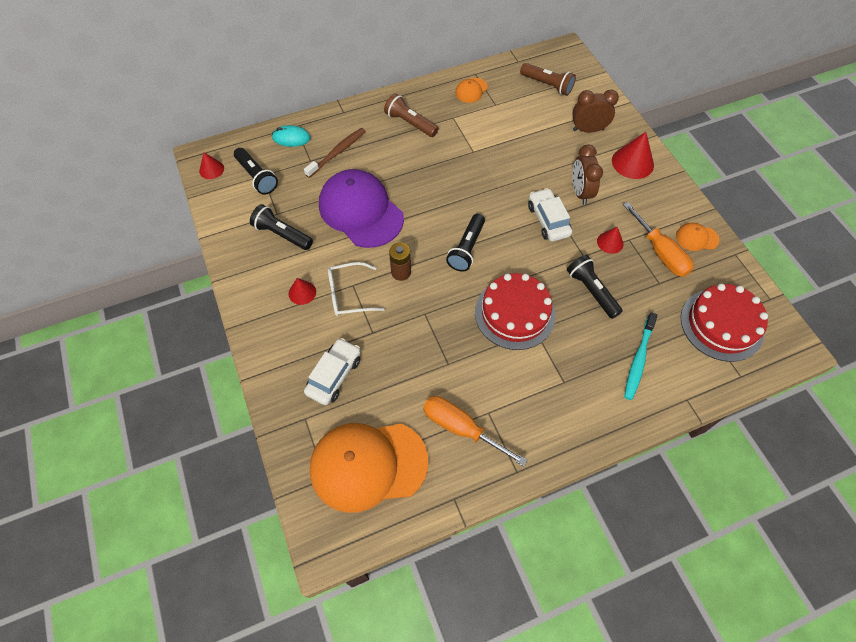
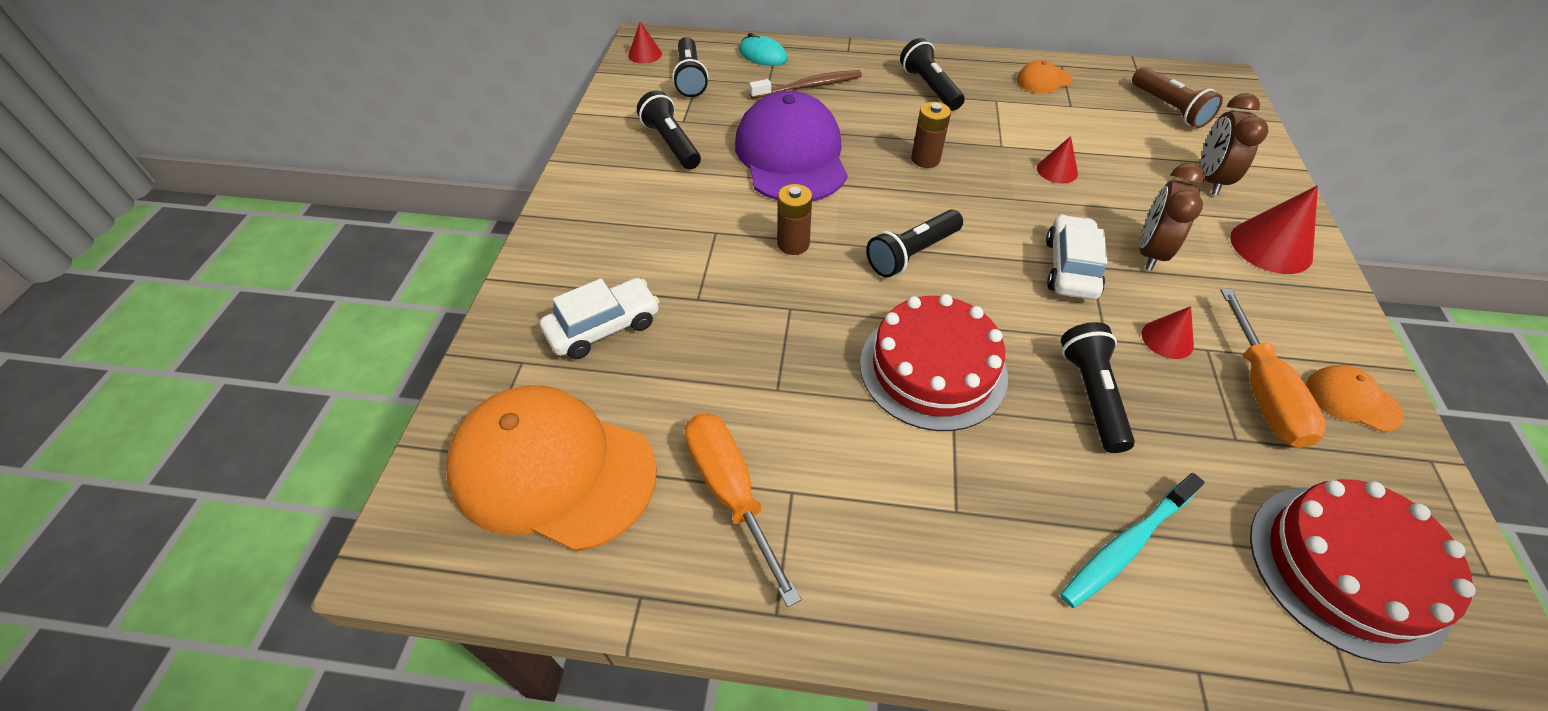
camera: 30 degrees right, 10 degrees down
red cone [289,278,316,305] -> red cone moved to [1037,136,1078,184]
white glasses [328,262,385,316] -> none
brown flashlight [384,94,439,137] -> black flashlight [900,38,965,110]
brown clock [572,90,619,133] -> brown clock turned 105 degrees counterclockwise [1201,93,1269,195]
none -> brown battery [911,102,951,168]

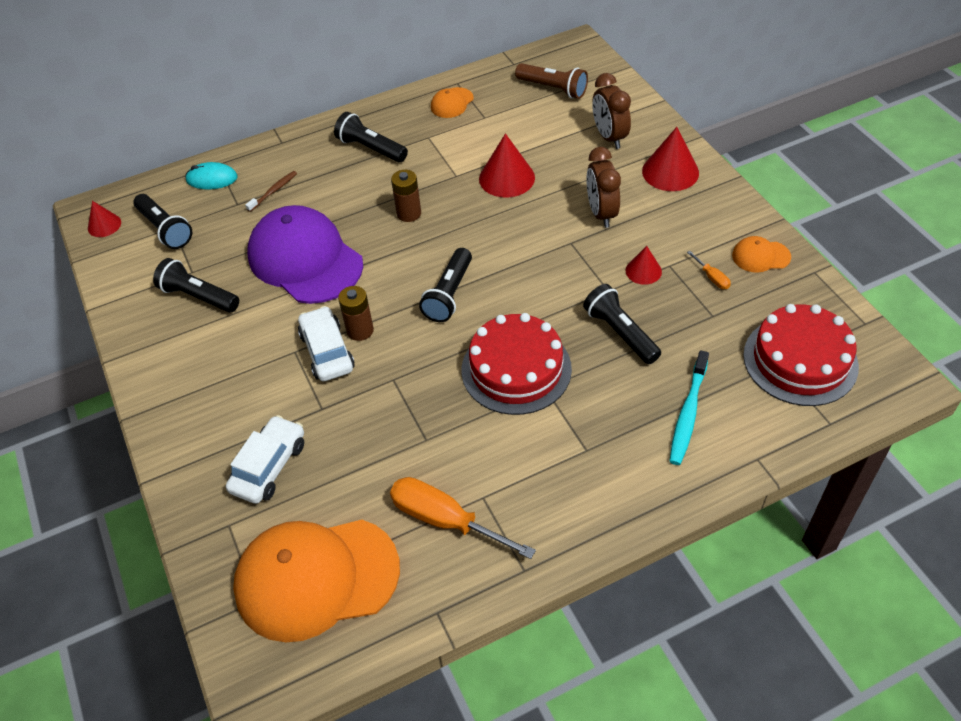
camera: 30 degrees left, 0 degrees up
brown toothbrush [749,70,862,99] -> brown toothbrush [245,171,297,212], size x0.62
red cone [1037,136,1078,184] -> red cone [479,133,535,198], size x1.71
white car [1046,215,1107,300] -> white car moved to [298,306,355,381]
orange screwdriver [1220,289,1326,448] -> orange screwdriver [687,251,731,289], size x0.45

